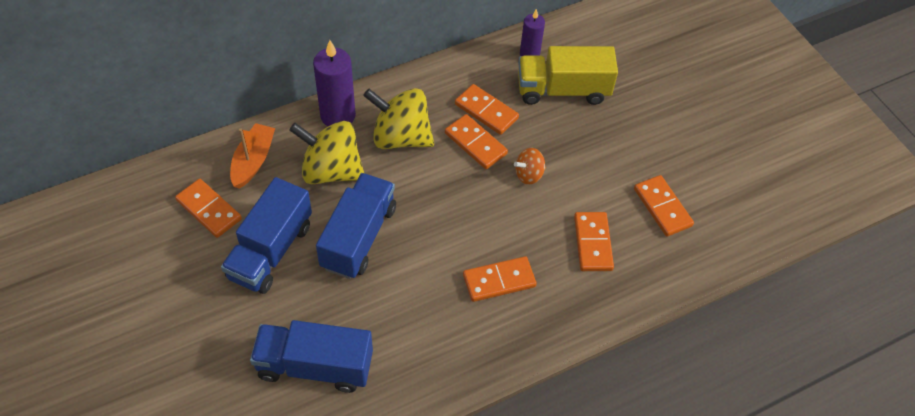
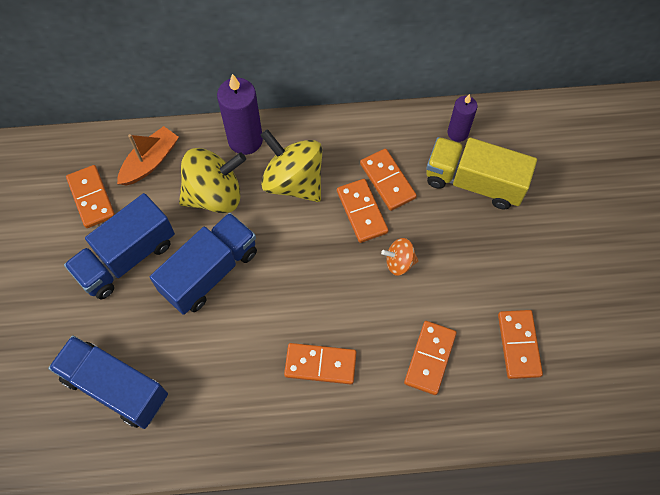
camera: 25 degrees right, 10 degrees up
yellow spinning top [289,121,364,184] -> yellow spinning top turned 120 degrees clockwise [179,148,246,213]

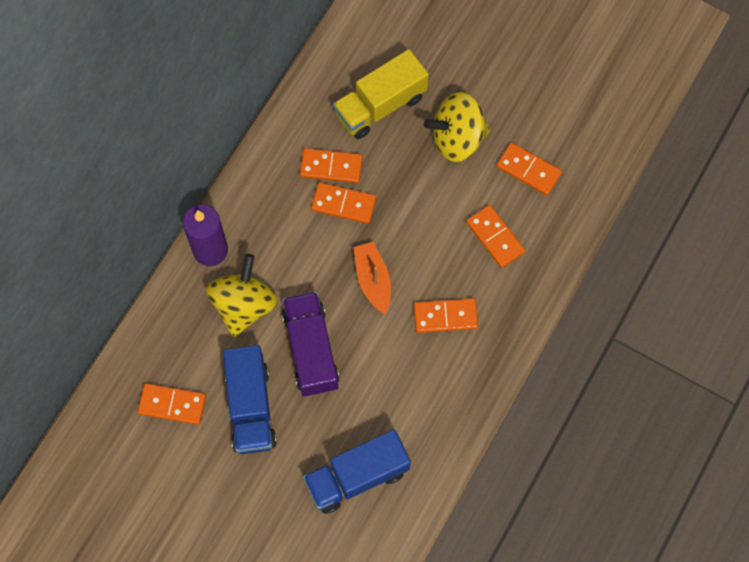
camera: 55 degrees left, 5 degrees up
orange boat [117,126,179,186] -> orange boat moved to [353,242,391,314]
blue truck [150,213,257,315] -> purple truck [282,292,339,397]
yellow spinning top [260,129,322,202] -> yellow spinning top moved to [424,92,491,162]
orange domino [284,343,357,384] -> orange domino turned 45 degrees clockwise [414,298,478,333]
orange spinning top [381,238,418,276] -> none
purple candle [447,94,477,142] -> none

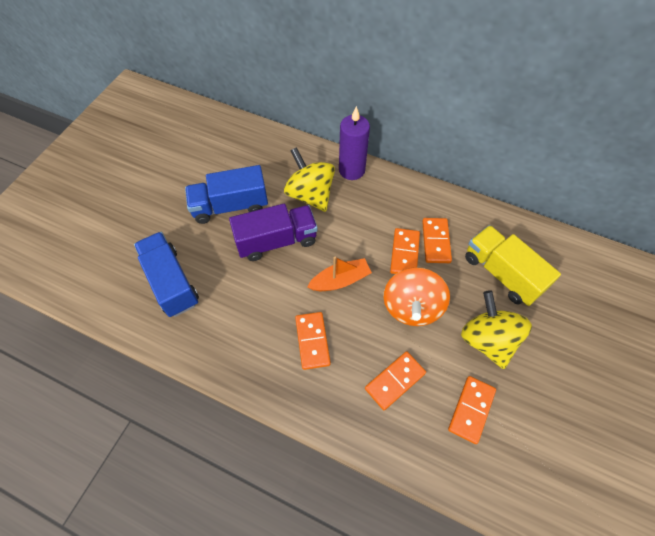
camera: 85 degrees right, 10 degrees down
orange domino [138,383,206,425] -> none
yellow spinning top [206,254,278,337] -> yellow spinning top turned 135 degrees counterclockwise [284,147,335,212]
none -> orange spinning top [384,267,450,326]

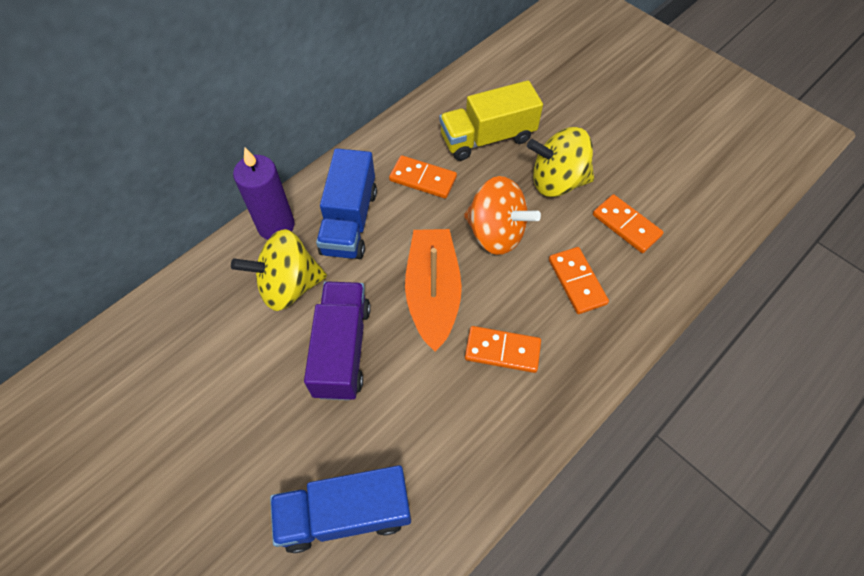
camera: 70 degrees left, 0 degrees up
blue truck [185,165,268,224] -> blue truck moved to [316,148,377,259]
orange boat [307,257,372,291] -> orange boat [405,229,462,352], size x1.57
orange domino [390,228,420,274] -> none

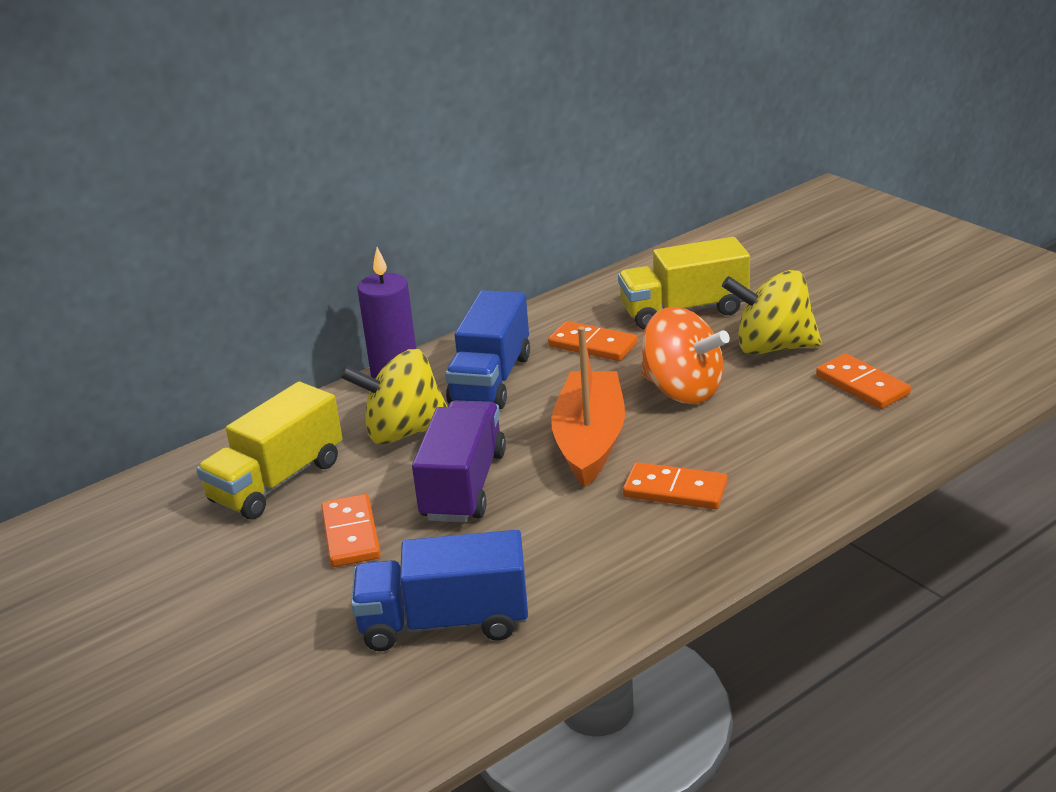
camera: 10 degrees right, 30 degrees down
orange domino [549,247,609,314] -> orange domino moved to [321,494,381,567]
none -> yellow truck [196,382,343,519]

